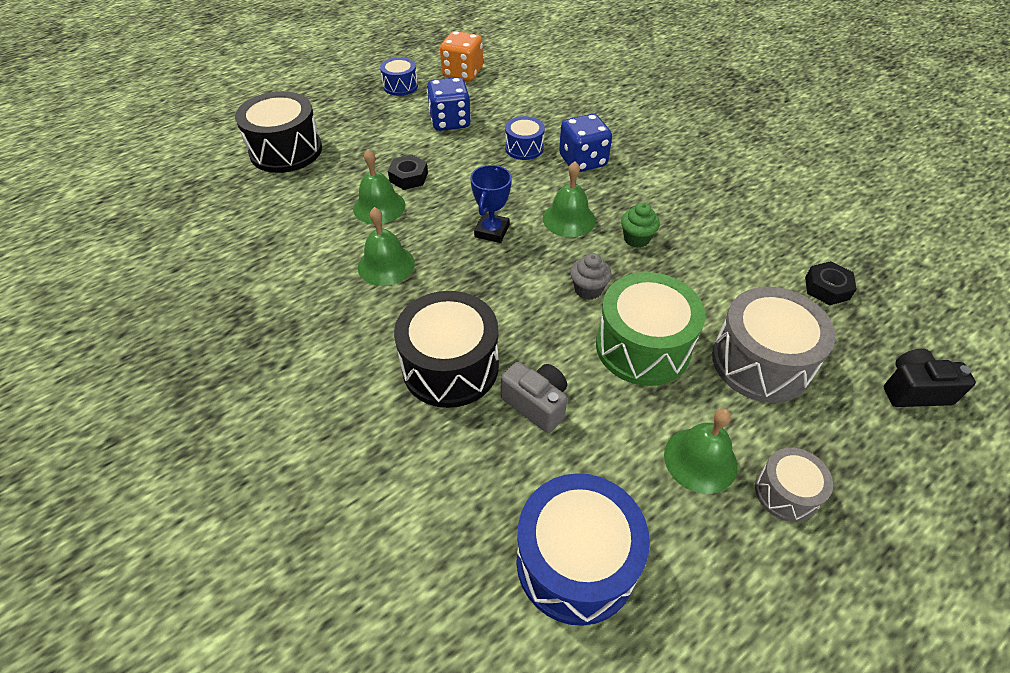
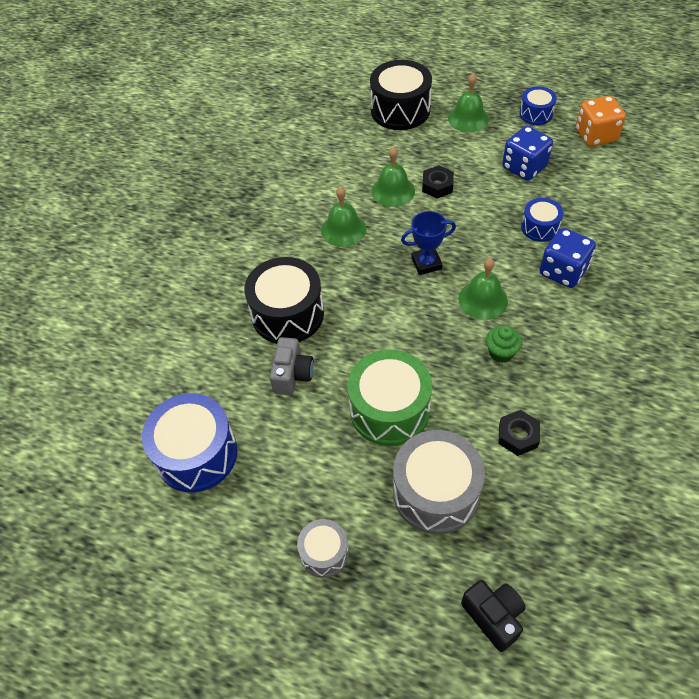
camera: 60 degrees right, 5 degrees up
grey cupcake [570,253,612,300] -> none
green bell [664,408,737,494] -> green bell moved to [448,73,489,132]
black nut [805,261,857,305] -> black nut moved to [498,410,540,456]

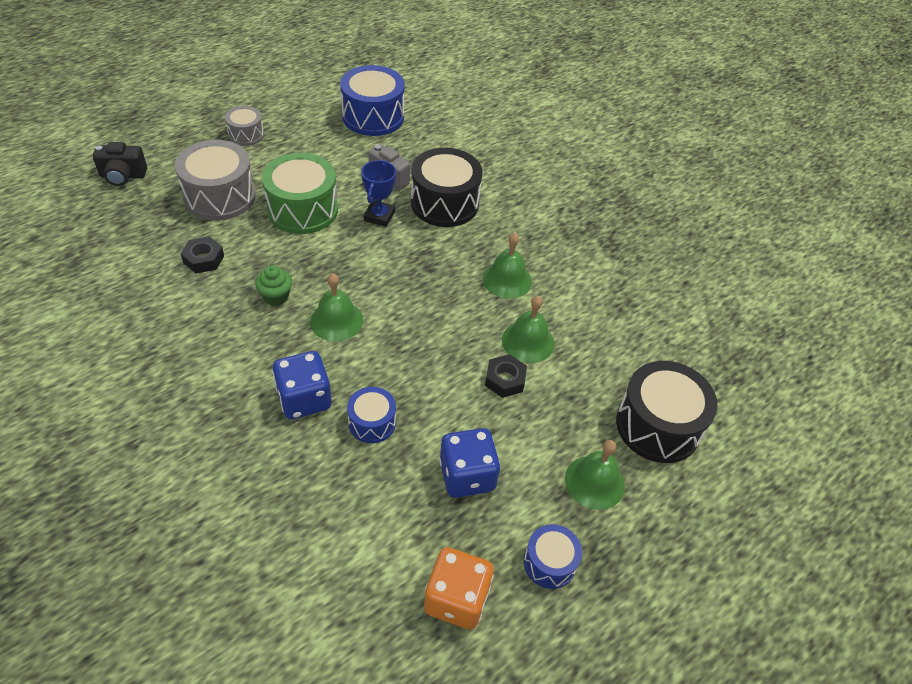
camera: 115 degrees right, 5 degrees down
blue trophy [401,211,456,275] -> blue trophy moved to [361,160,396,227]

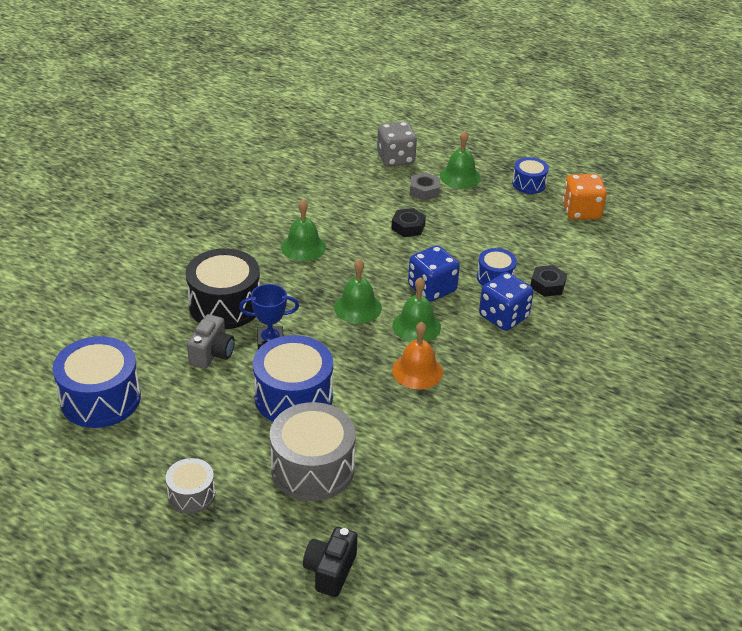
camera: 110 degrees left, 10 degrees down
black camera [93,142,147,186] -> black camera turned 135 degrees counterclockwise [303,527,357,597]
black nut [181,236,224,273] -> black nut moved to [530,265,567,297]
green cupcake [255,265,292,306] -> orange bell [392,322,443,389]
green drum [262,153,338,234] -> blue drum [253,335,333,422]
blue dice [439,428,500,498] -> blue dice moved to [408,245,460,302]
green bell [502,296,554,363] -> green bell moved to [334,259,382,324]
black drum [616,361,718,463] -> grey dice [377,121,417,167]
none -> grey nut [410,172,440,201]

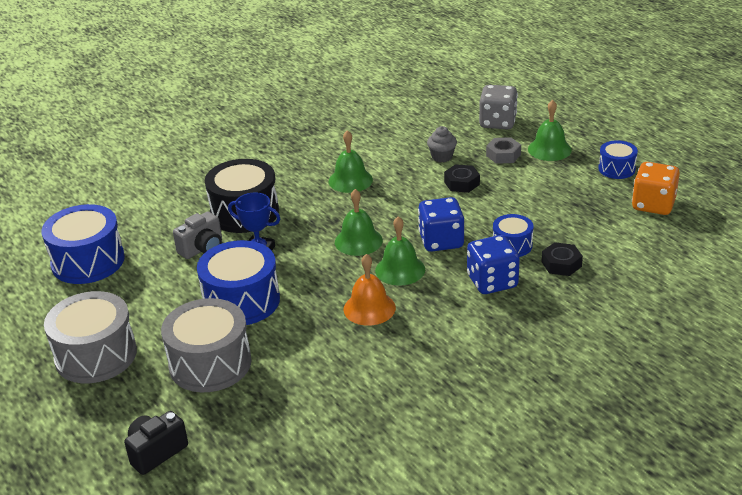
camera: 30 degrees right, 5 degrees down
grey drum [166,458,215,514] -> grey drum [44,291,137,383], size x1.83
none -> grey cupcake [427,126,457,162]

